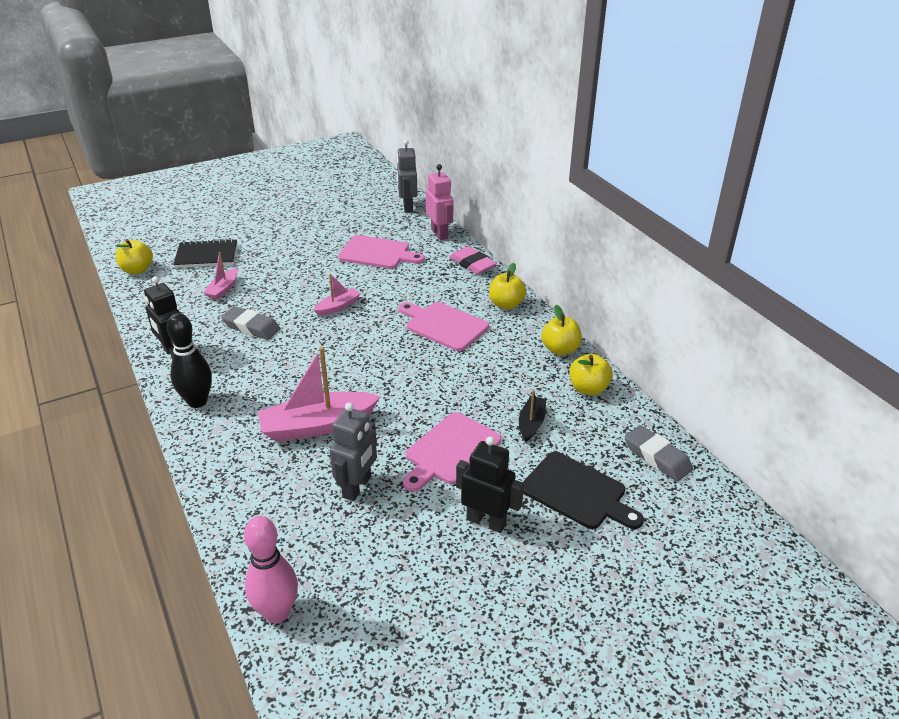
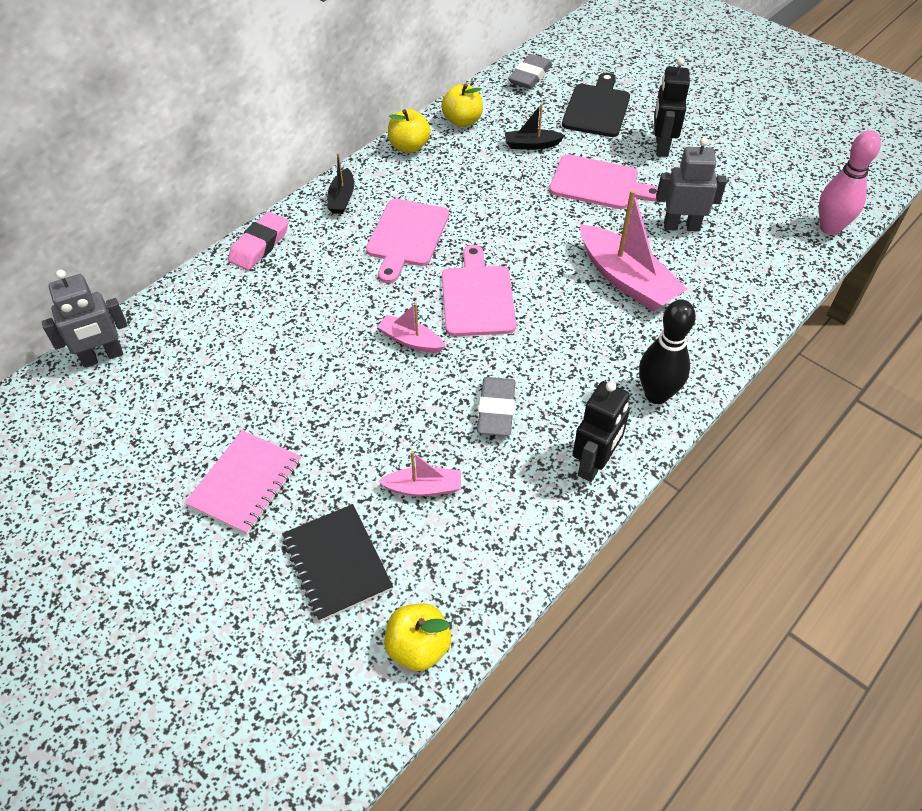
camera: 110 degrees left, 15 degrees up
pink cutting board [338,235,425,269] -> pink cutting board moved to [442,245,516,336]
pink robot [426,164,453,240] -> none
yellow apple [489,263,526,310] -> black boat [327,153,354,214]
none -> pink notebook [184,430,302,535]

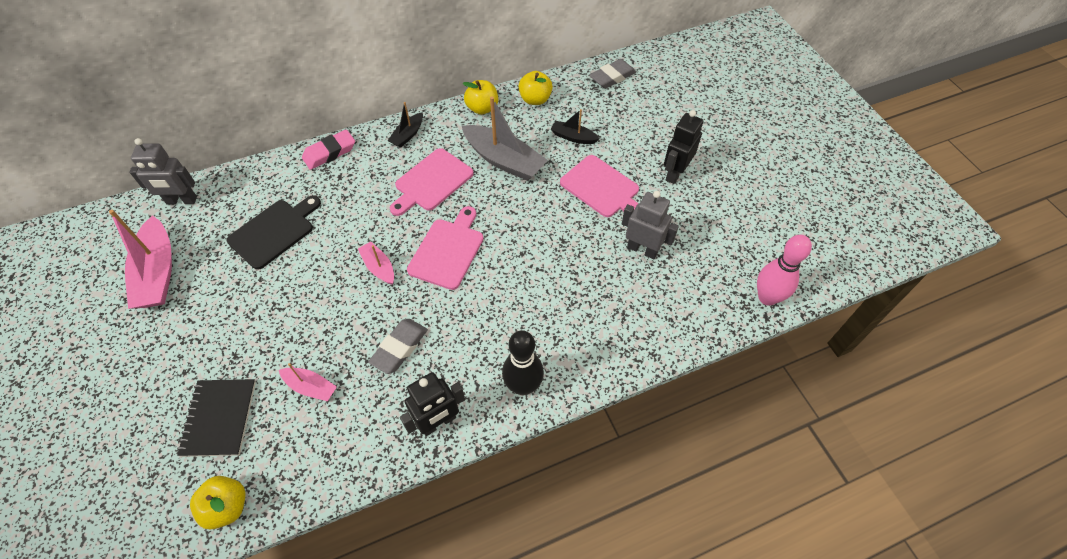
camera: 25 degrees right, 5 degrees up
pink notebook [184,430,302,535] -> none
black cutting board [562,73,630,137] -> black cutting board moved to [227,195,321,270]
pink boat [580,190,687,311] -> pink boat moved to [109,210,172,309]
none -> grey boat [462,96,548,181]

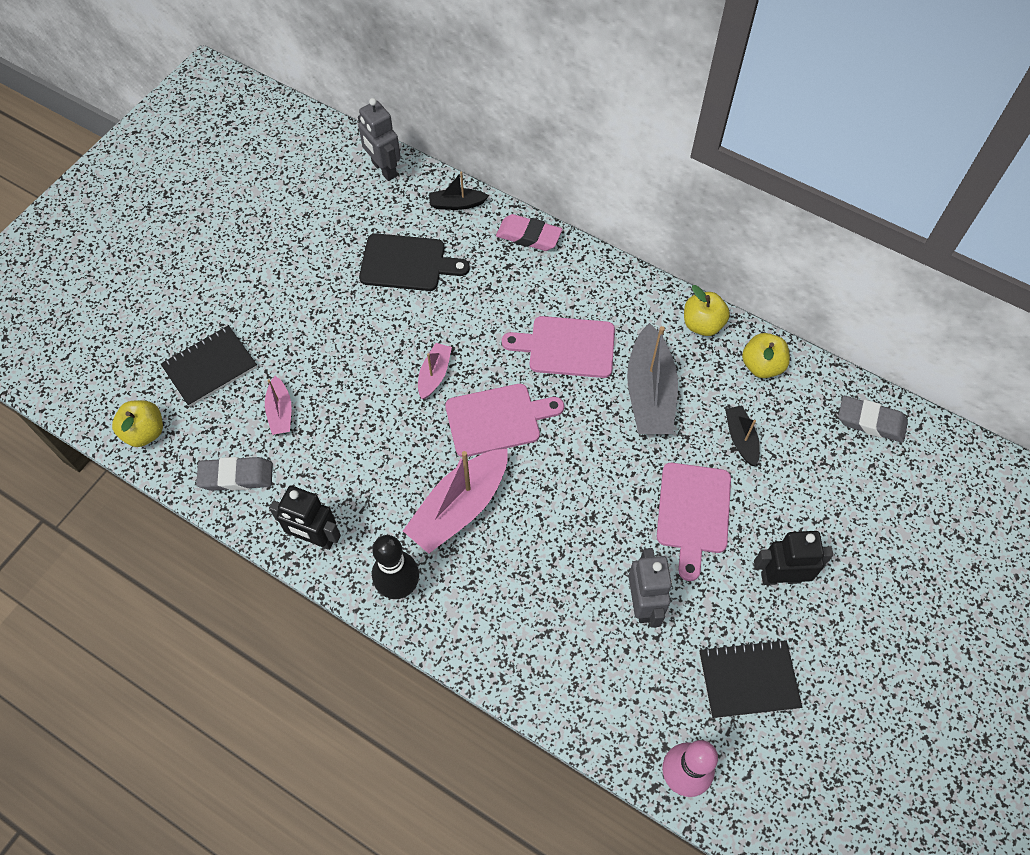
camera: 55 degrees right, 5 degrees up
pink boat [109,210,172,309] -> pink boat moved to [403,448,508,554]
grey eraser [368,319,428,374] -> grey eraser moved to [196,457,273,491]
black boat [387,102,423,148] -> black boat moved to [429,172,489,210]
none -> black notebook [699,639,802,718]

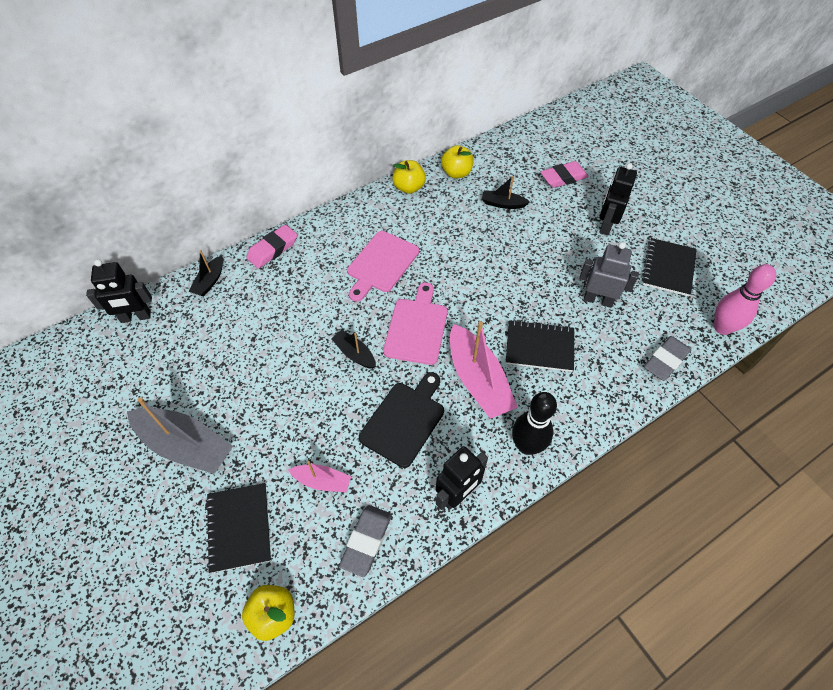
camera: 65 degrees left, 5 degrees down
grey robot [358,98,401,181] -> black robot [86,259,152,323]
black cutting board [359,233,470,291] -> black cutting board moved to [359,372,444,468]
pink boat [418,343,452,399] -> black boat [331,330,376,369]
grey boat [627,323,678,434] -> grey boat moved to [127,397,233,474]
pink cutting board [657,463,731,581] -> none
grey eraser [838,396,908,443] -> grey eraser moved to [644,336,691,381]
none -> black notebook [506,320,574,372]
none -> pink eraser [541,161,589,188]

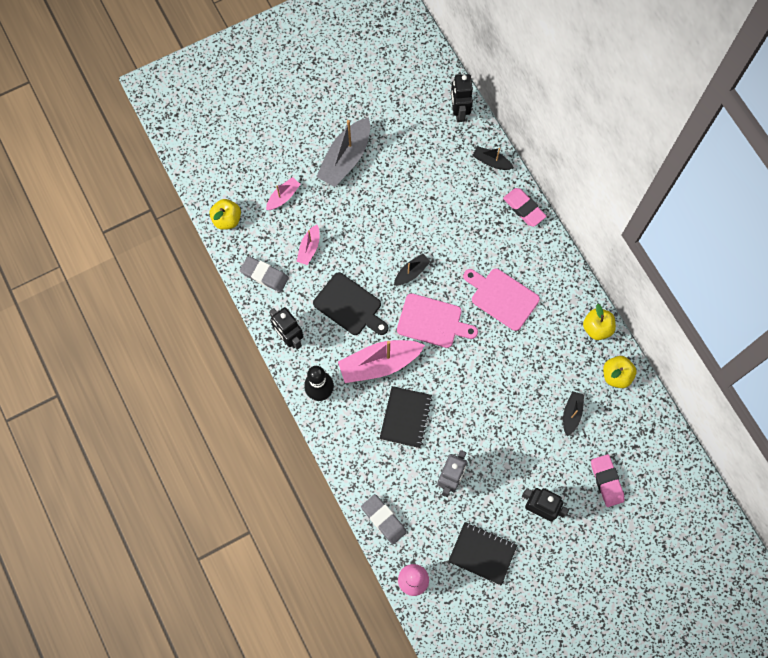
camera: 95 degrees right, 15 degrees up
black notebook [206,483,271,573] -> pink boat [266,177,301,210]

